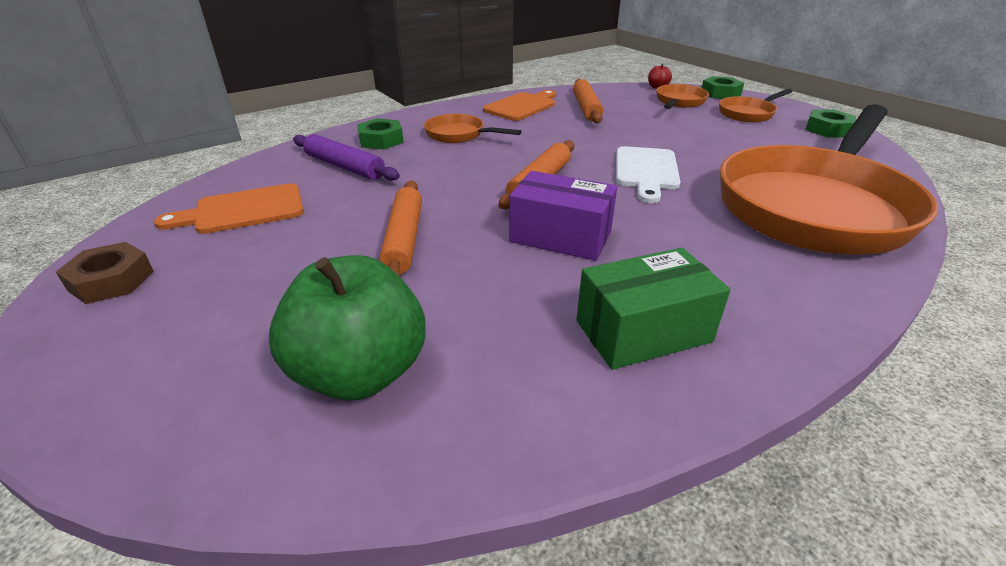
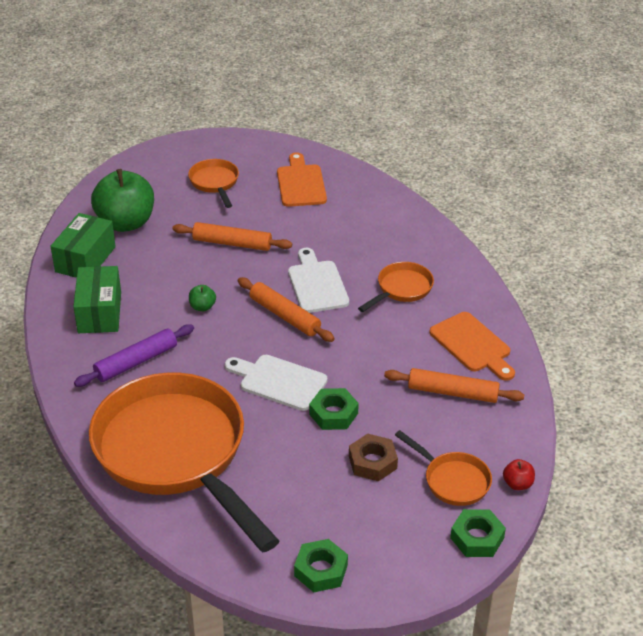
camera: 105 degrees right, 5 degrees up
brown nut [56,242,154,304] -> brown nut moved to [349,434,398,481]
purple rolling pin [293,134,400,181] -> purple rolling pin moved to [74,324,194,387]
green nut [357,118,404,150] -> green nut moved to [309,388,359,430]
purple box [509,171,617,261] -> green apple [189,285,216,311]
orange pan [719,89,792,122] -> orange pan moved to [188,159,239,208]
none -> green box [51,213,116,278]
none -> white cutting board [288,248,349,313]

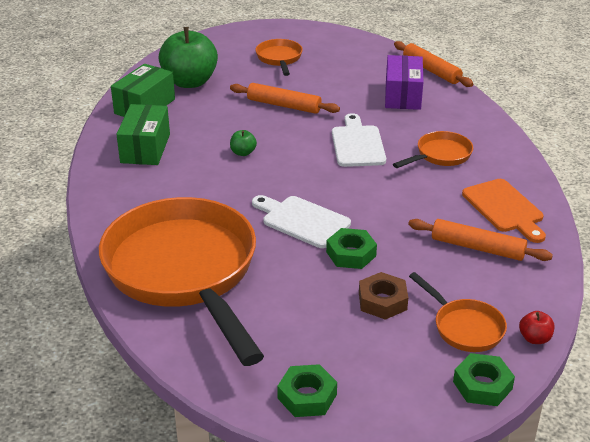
camera: 10 degrees right, 5 degrees down
purple rolling pin [74,324,194,387] -> none
orange rolling pin [238,277,335,342] -> orange rolling pin moved to [394,41,474,87]
orange cutting board [277,152,327,207] -> none
none -> purple box [385,55,423,110]

